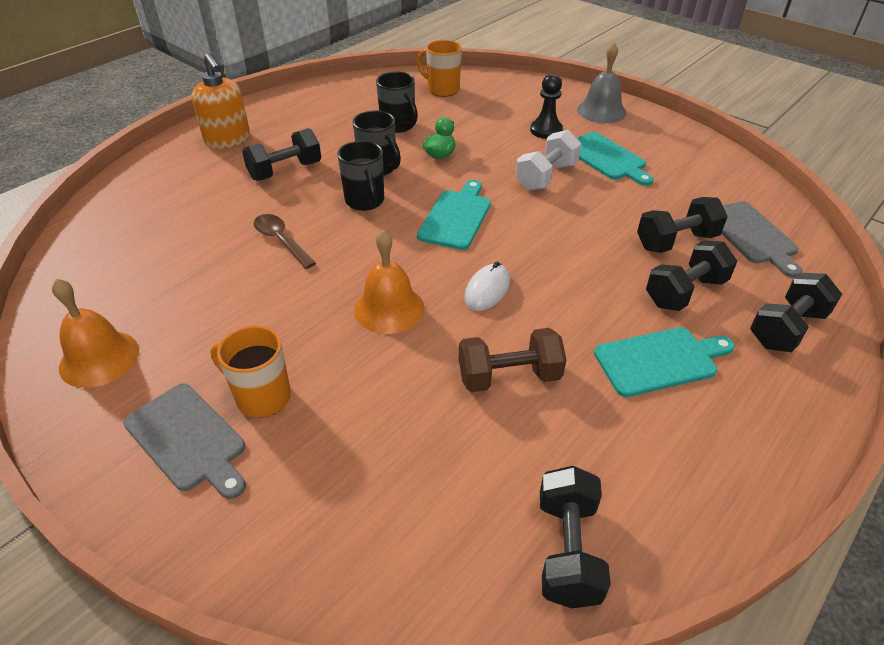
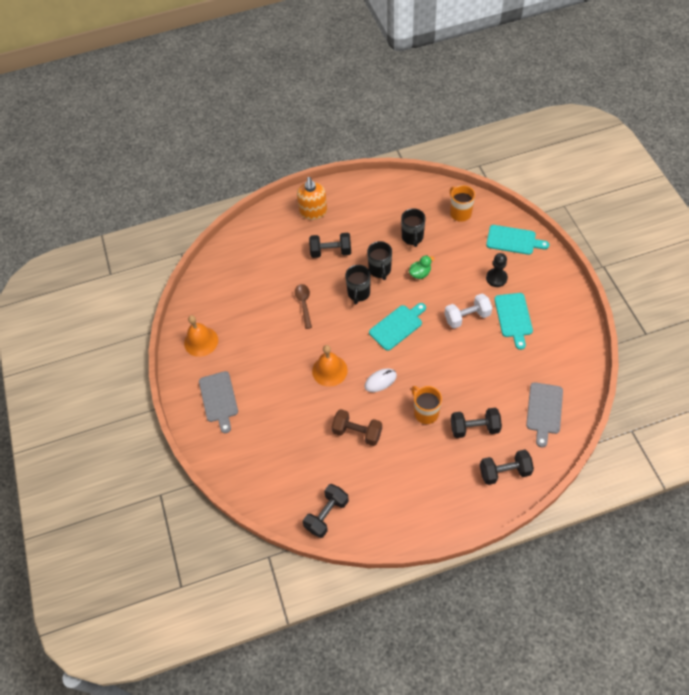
camera: 35 degrees right, 15 degrees up
orange mug [210,325,291,418] -> orange mug moved to [411,386,442,424]
grey bell [577,43,626,123] -> none
turquoise cutting board [594,327,735,397] -> turquoise cutting board moved to [486,225,549,255]
black dumbbell [637,197,728,253] -> none

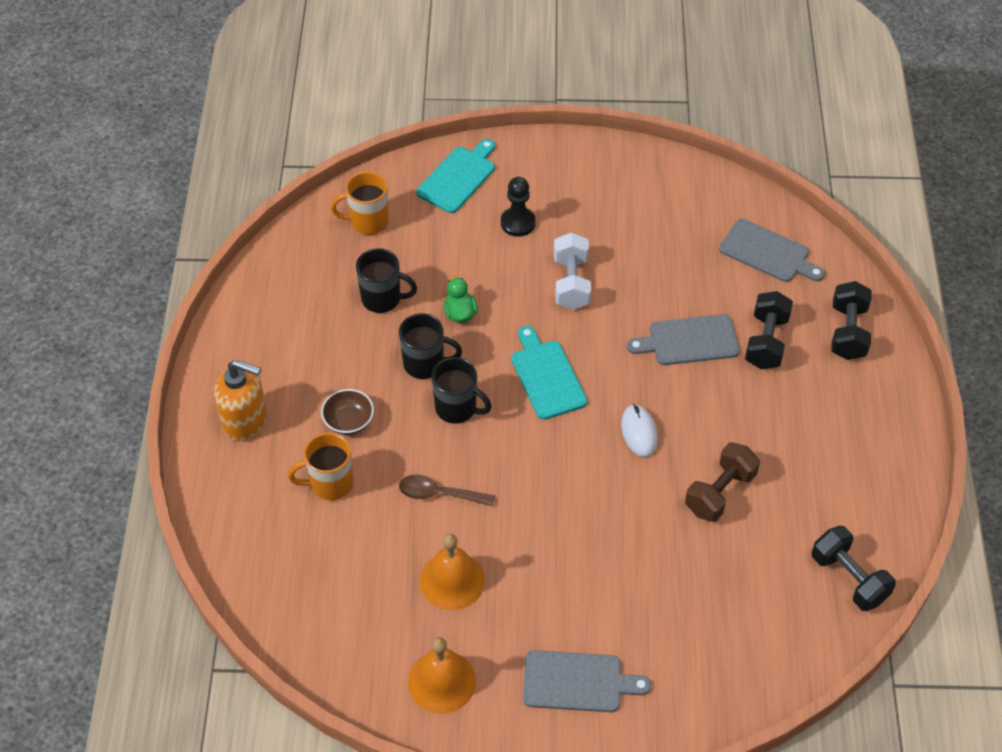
camera: 75 degrees left, 5 degrees down
black dumbbell [309,233,351,258] -> brown bowl [321,389,374,435]
orange bell [312,345,348,387] -> orange bell moved to [420,534,485,610]
orange mug [411,386,442,424] -> orange mug moved to [288,433,353,500]
turquoise cutting board [494,293,533,350] -> none
none -> grey cutting board [627,314,740,365]

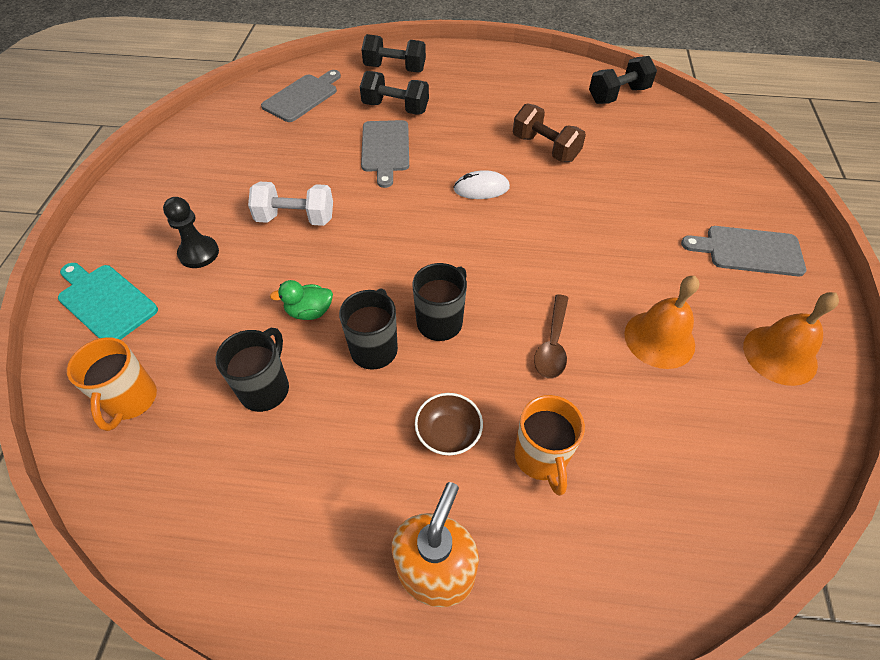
camera: 85 degrees left, 0 degrees up
turquoise cutting board [511,326,587,420] -> none
grey cutting board [523,650,651,712] -> grey cutting board turned 90 degrees counterclockwise [681,226,806,276]

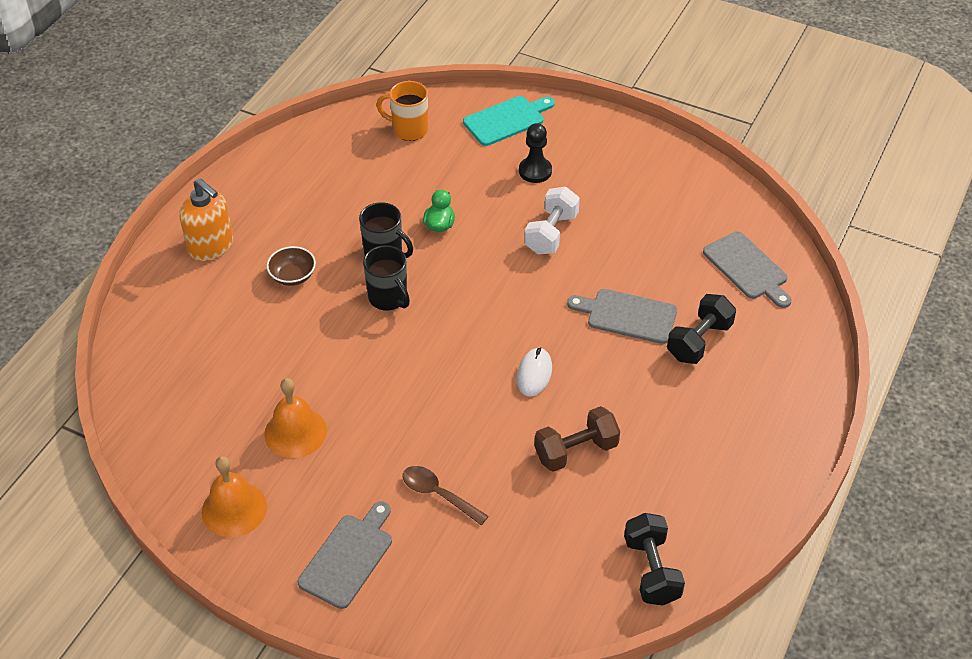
camera: 110 degrees right, 5 degrees down
black mug [216,328,289,412] -> none
black dumbbell [361,34,426,72] -> none
orange mug [514,395,585,496] -> none
brown spoon [534,294,568,379] -> brown spoon moved to [403,466,488,525]

